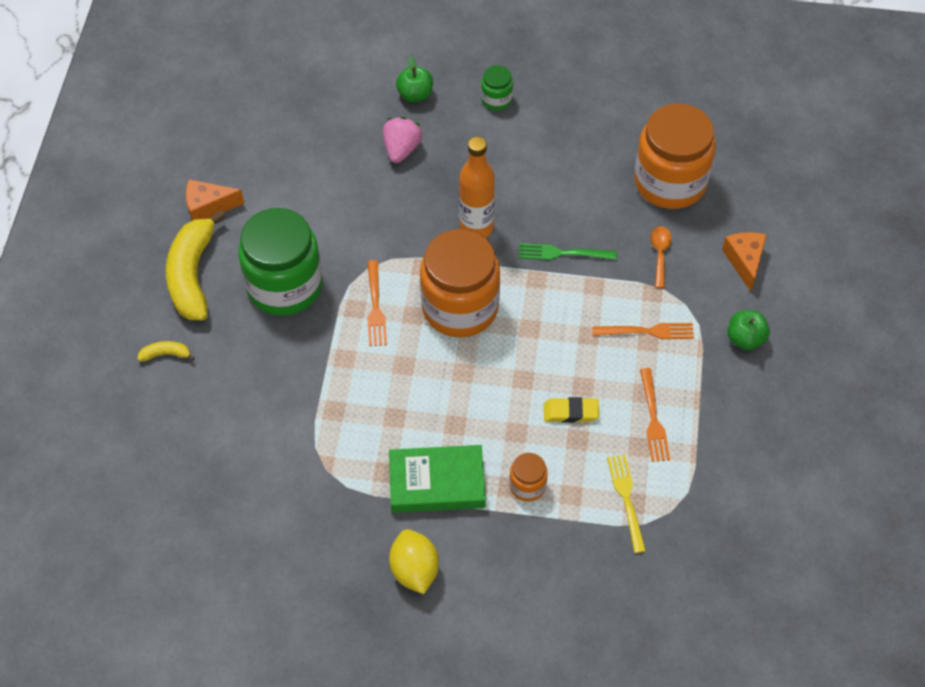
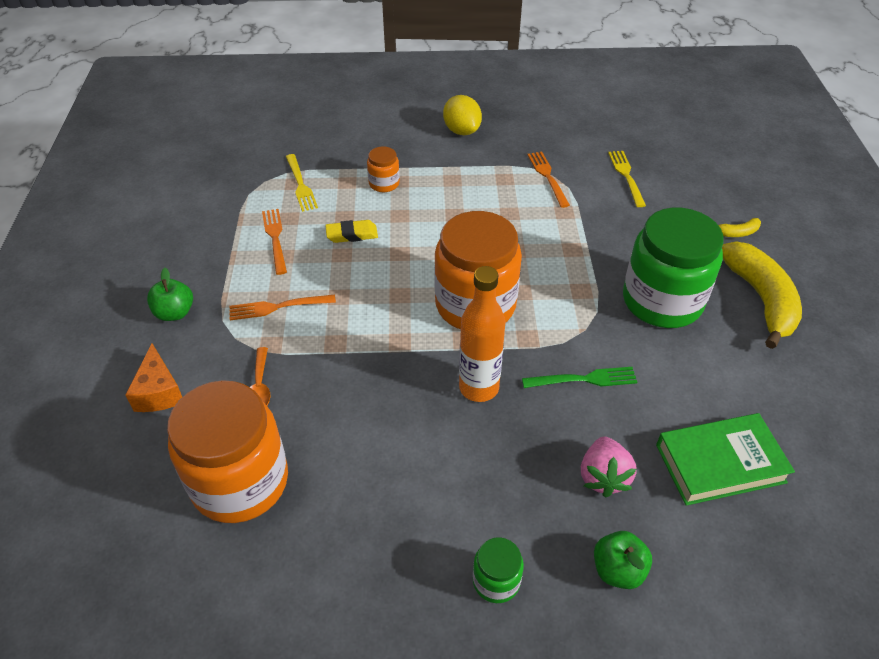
camera: 170 degrees right, 10 degrees down
orange cheese [186,179,244,221] -> none
orange fork [367,260,387,346] -> orange fork moved to [527,152,570,208]
green book [389,445,486,513] -> green book moved to [656,413,795,506]
green fork [519,243,617,260] -> green fork moved to [522,367,637,388]
none -> yellow fork [608,151,646,207]

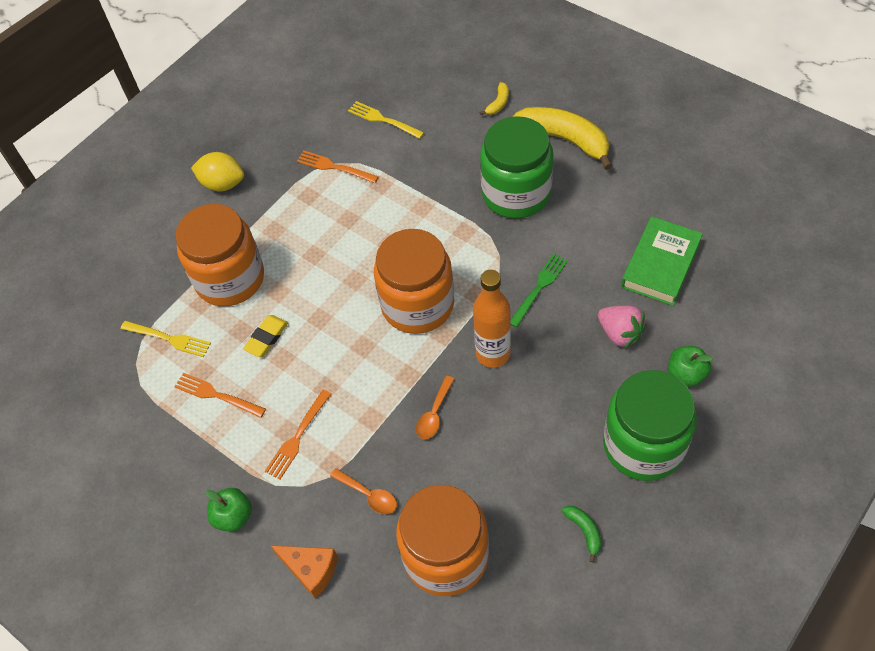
camera: 45 degrees left, 10 degrees up
orange jar [367,147,400,192] -> orange jar [176,204,264,306], size x2.25
green jar [473,537,524,603] -> green jar [603,370,697,481], size x2.25
none -> orange spoon [416,376,454,439]
none -> green banana [562,506,601,563]

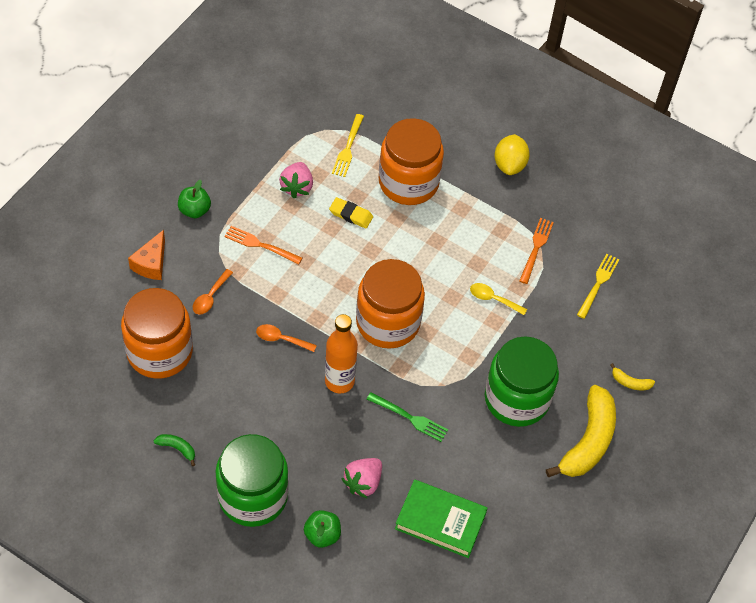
camera: 75 degrees right, 0 degrees up
orange fork [174,373,266,418] -> pink strawberry [279,162,313,198]
green banana [562,506,601,563] -> green banana turned 120 degrees counterclockwise [154,434,195,466]
none -> yellow spoon [470,283,527,315]

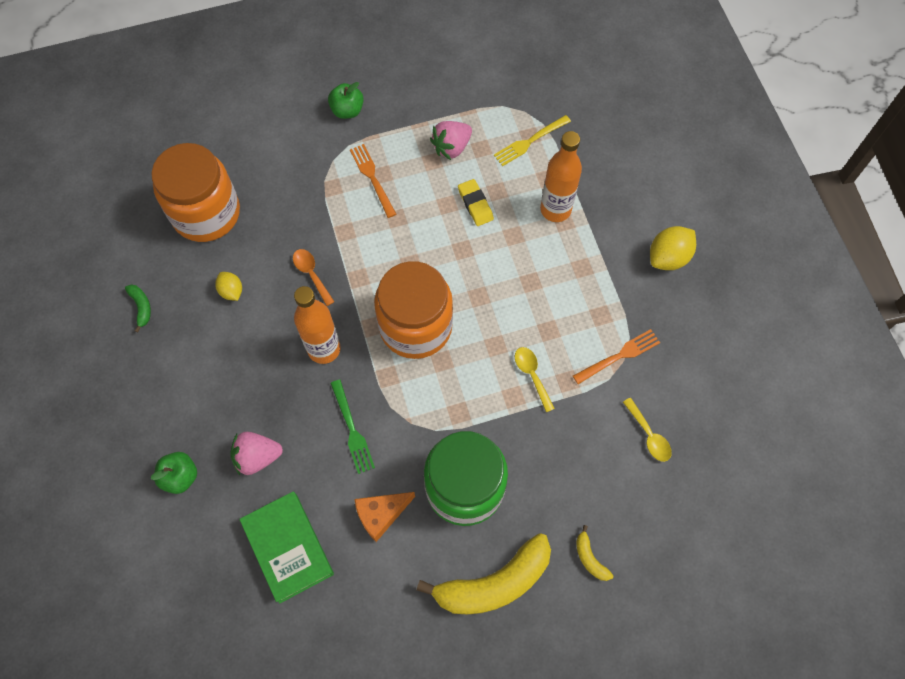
camera: 45 degrees right, 10 degrees up
orange cheese [128,230,165,280] -> orange cheese moved to [355,492,415,542]
orange spoon [193,269,233,314] -> none
green jar [215,434,289,527] -> none
orange jar [379,118,444,205] -> orange bottle [540,131,582,222]
yellow fork [577,253,619,319] -> yellow spoon [623,398,672,462]
none -> yellow lemon [215,272,242,301]

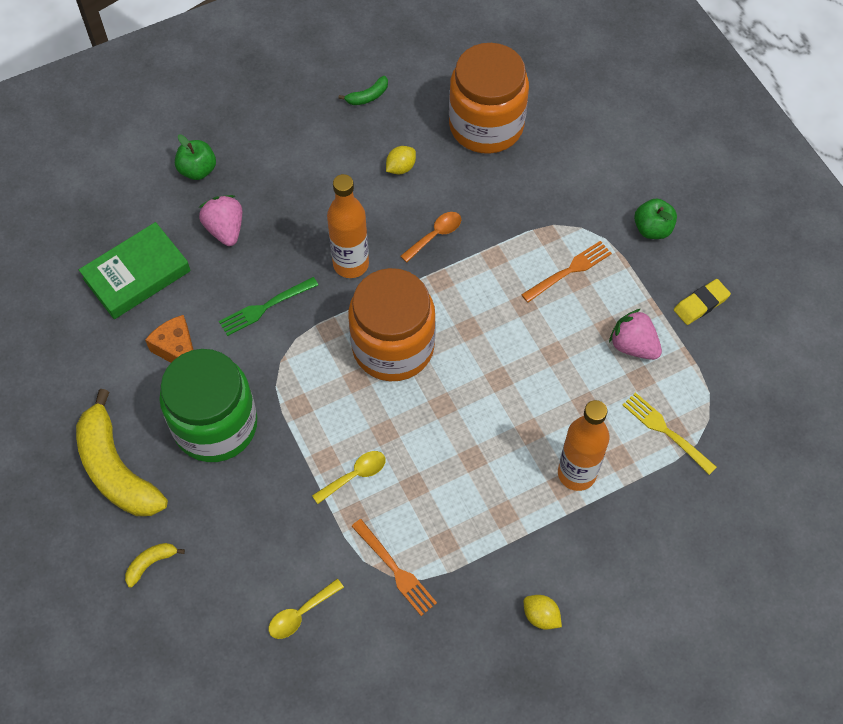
camera: 80 degrees right, 5 degrees down
yellow eraser [458,179,494,226] -> yellow eraser moved to [674,279,731,325]
yellow lemon [650,226,696,270] -> yellow lemon [524,595,562,630], size x0.61

